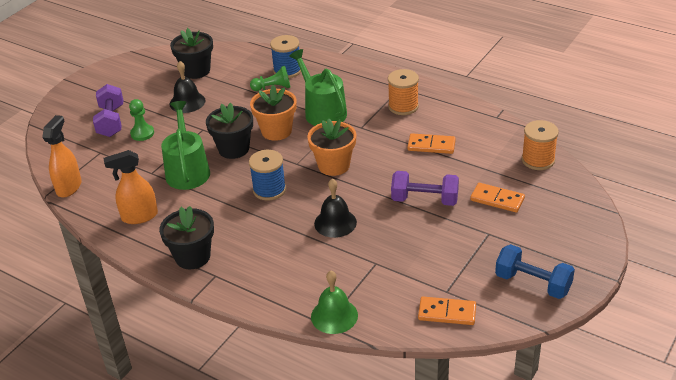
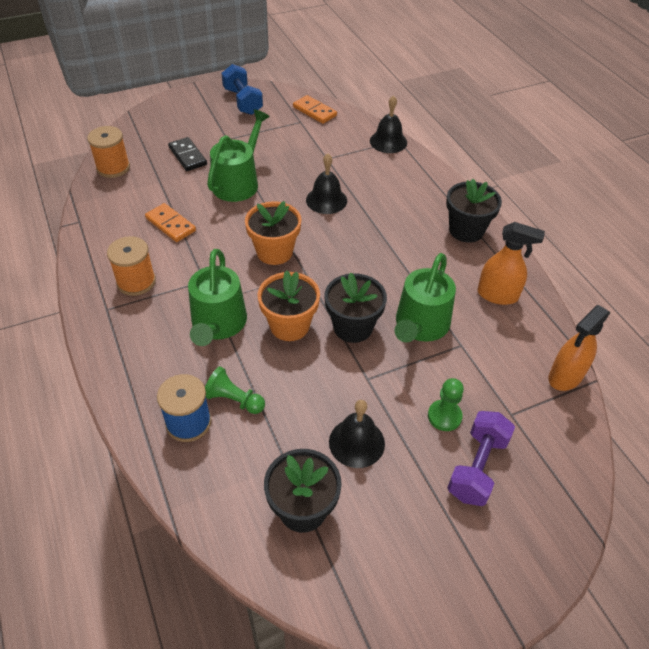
camera: 150 degrees left, 10 degrees up
blue spool [249,150,286,201] -> none
green bell [311,271,358,334] -> black bell [370,95,407,153]
purple dumbbell [391,171,459,206] -> green watering can [207,110,270,202]
orange domino [470,183,525,213] -> black domino [168,137,207,171]

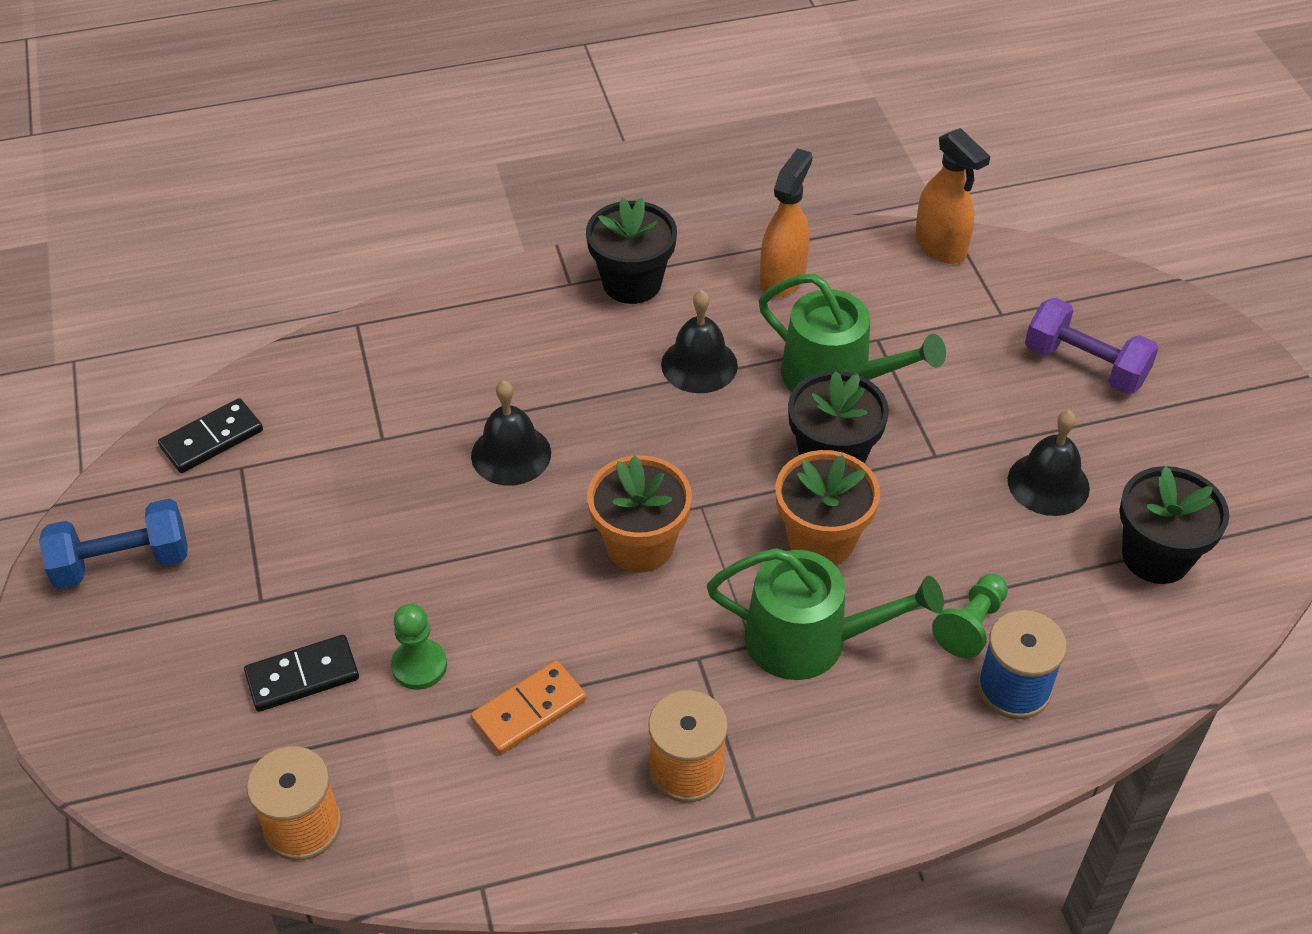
camera: 80 degrees left, 0 degrees up
green watering can [207,110,270,202] -> none
orange domino [293,95,337,124] -> black domino [158,398,263,473]
black bell [370,95,407,153] -> black bell moved to [661,290,738,393]
green pawn [428,378,464,431] -> green pawn moved to [391,604,447,690]

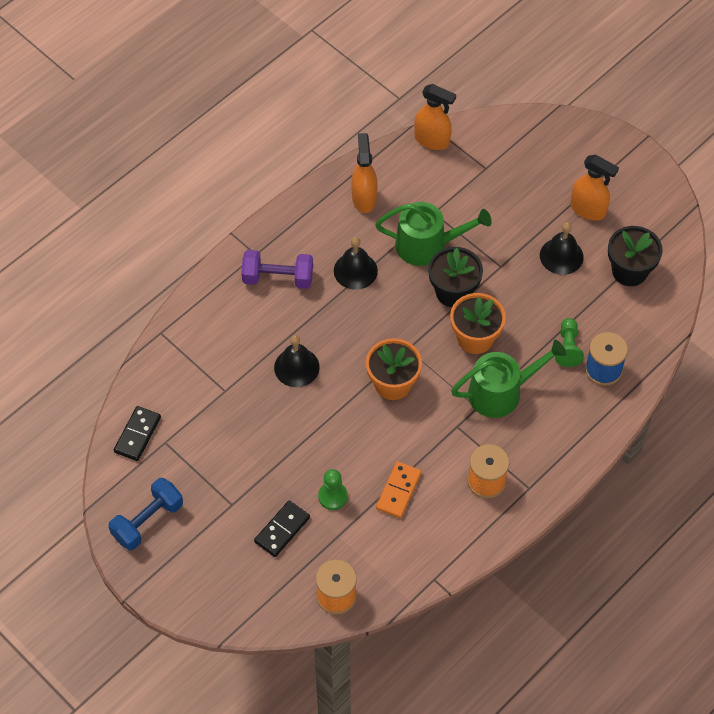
camera: 30 degrees left, 10 degrees up
black flower pot [586,197,677,304] -> none
purple dumbbell [1025,298,1159,394] -> purple dumbbell moved to [241,250,313,289]
none -> orange spray bottle [571,154,619,221]

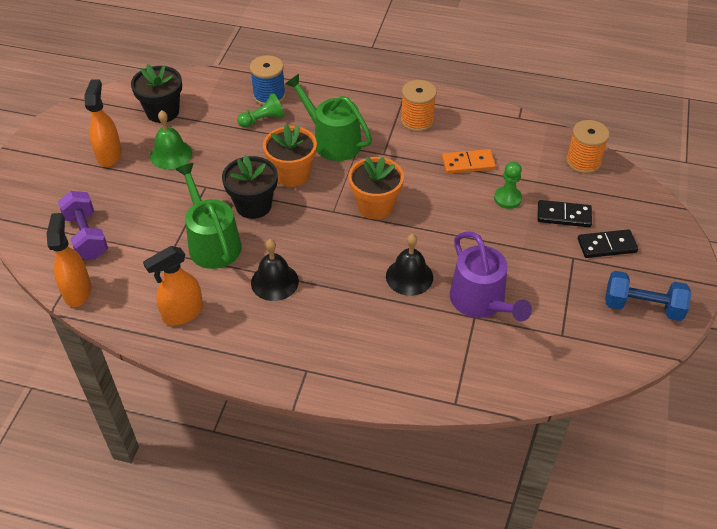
camera: 120 degrees left, 10 degrees down
black domino [114,406,161,461] -> black domino moved to [578,229,638,258]
purple dumbbell [241,250,313,289] -> purple dumbbell moved to [58,191,108,259]
black bell [540,222,584,275] -> green bell [150,110,192,169]
none -> purple watering can [450,232,532,321]

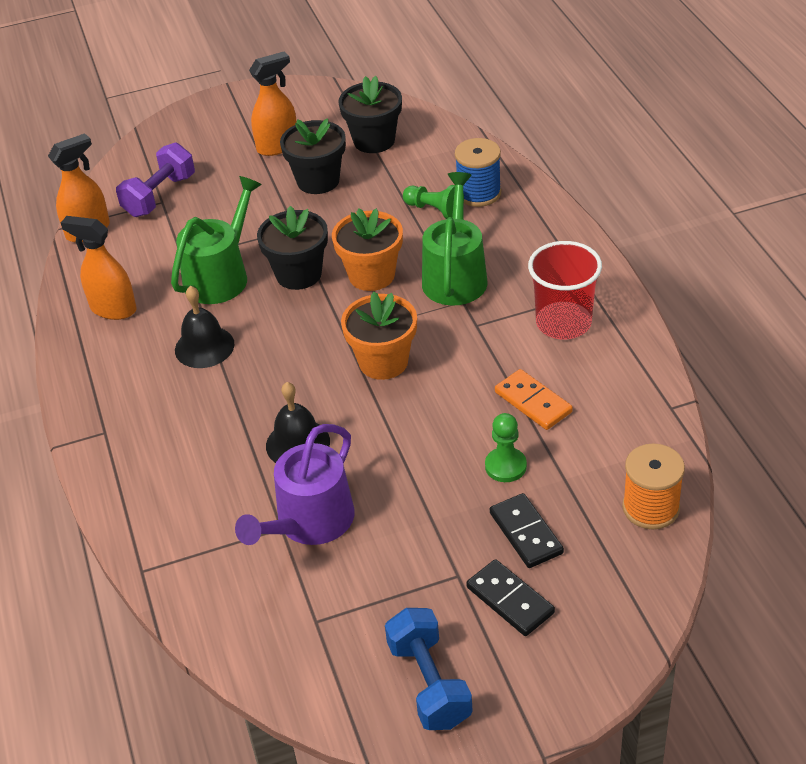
camera: 60 degrees right, 5 degrees down
green bell [150,110,192,169] -> black flower pot [280,118,346,194]
orange spool [401,80,437,132] -> red cup [528,241,602,339]

